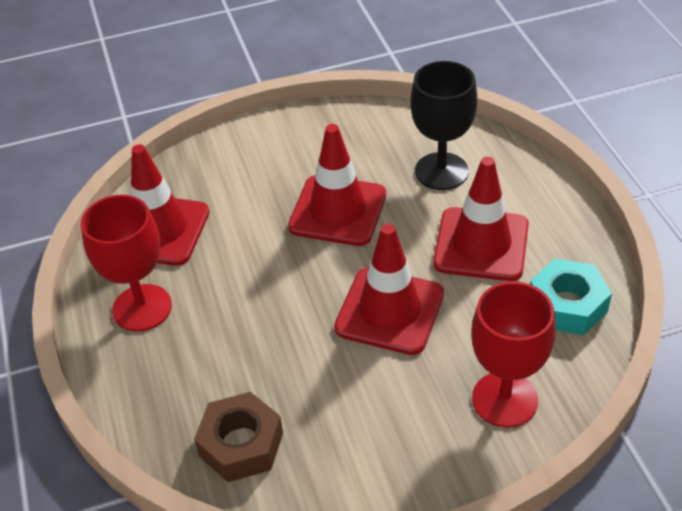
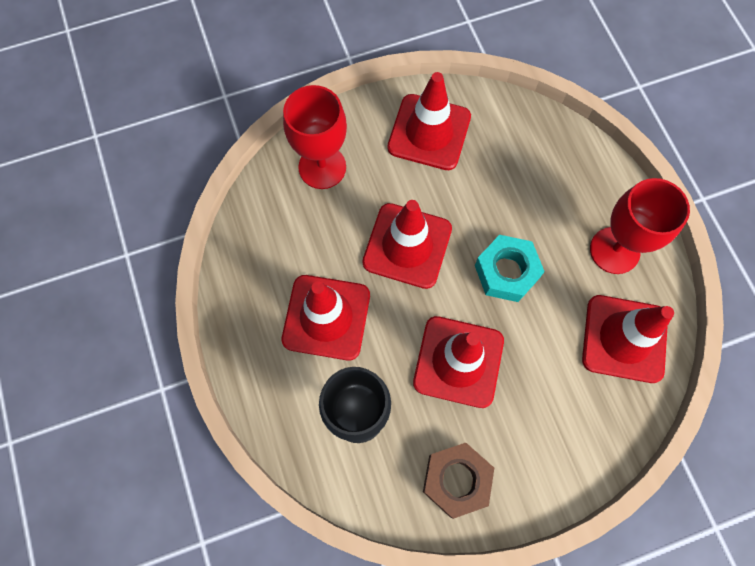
camera: 175 degrees right, 25 degrees up
brown nut [194,392,283,482] -> brown nut moved to [423,443,494,519]
turquoise nut [530,259,612,335] -> turquoise nut moved to [475,235,545,302]
none -> red traffic cone [387,72,471,170]

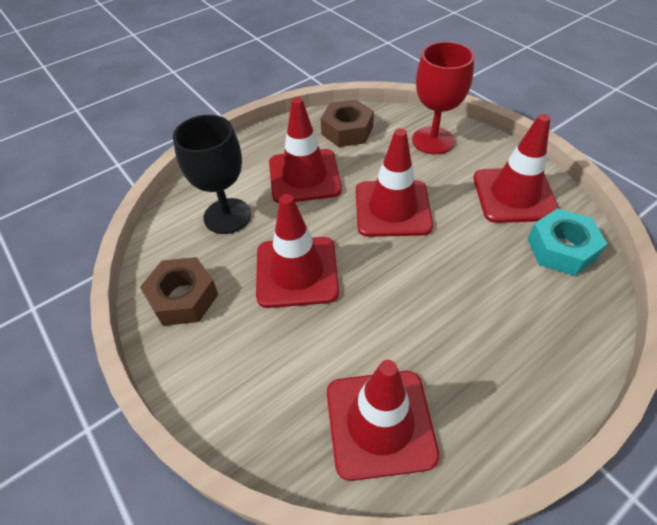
camera: 75 degrees right, 20 degrees down
turquoise nut [475,235,545,302] -> turquoise nut moved to [528,208,607,276]
red goblet [590,178,690,274] -> none
none -> brown nut [321,100,374,147]

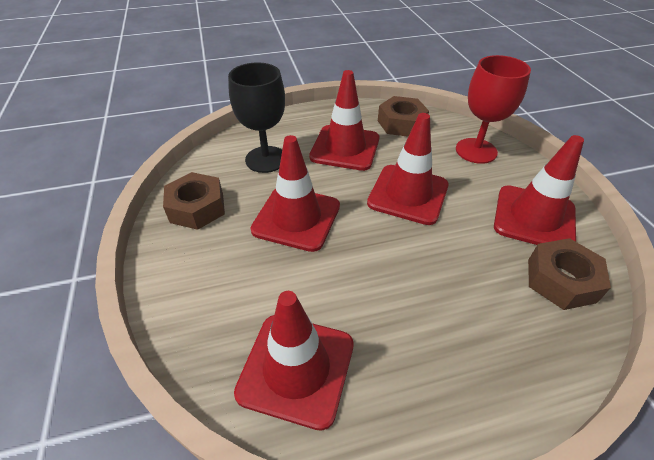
camera: 20 degrees right, 5 degrees down
turquoise nut [528,208,607,276] -> brown nut [528,238,611,310]

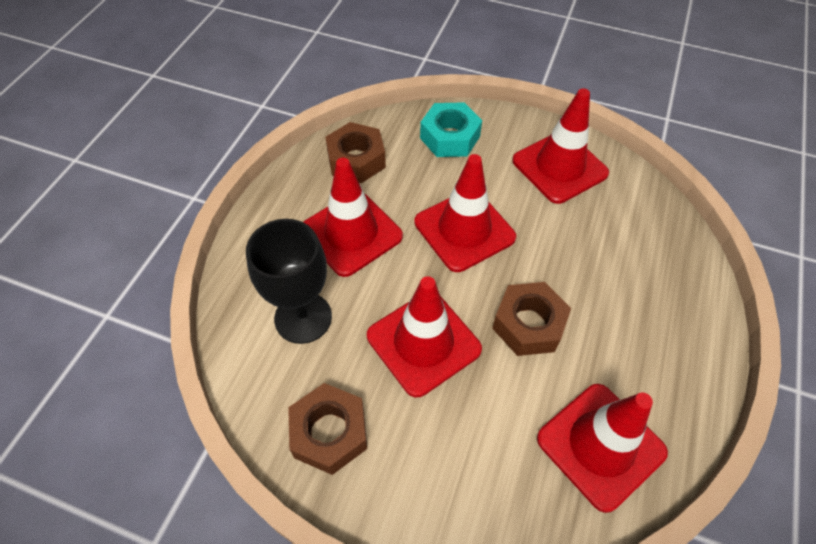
camera: 55 degrees left, 10 degrees up
red goblet [456,55,531,164] -> turquoise nut [420,102,482,157]
brown nut [528,238,611,310] -> brown nut moved to [492,282,571,356]

